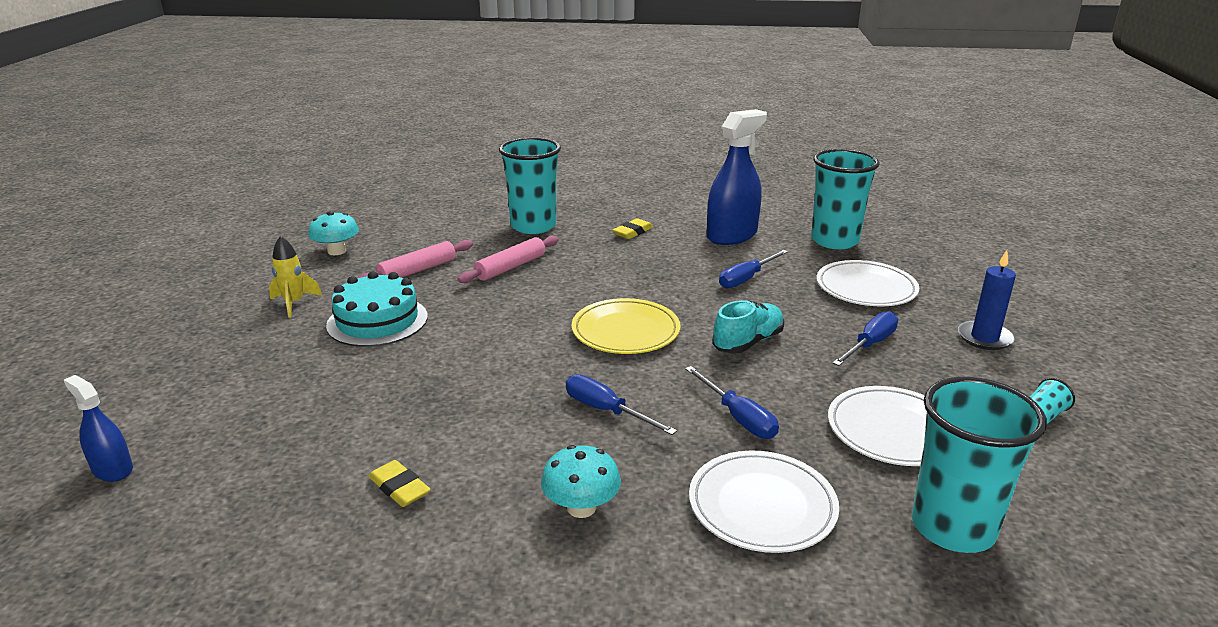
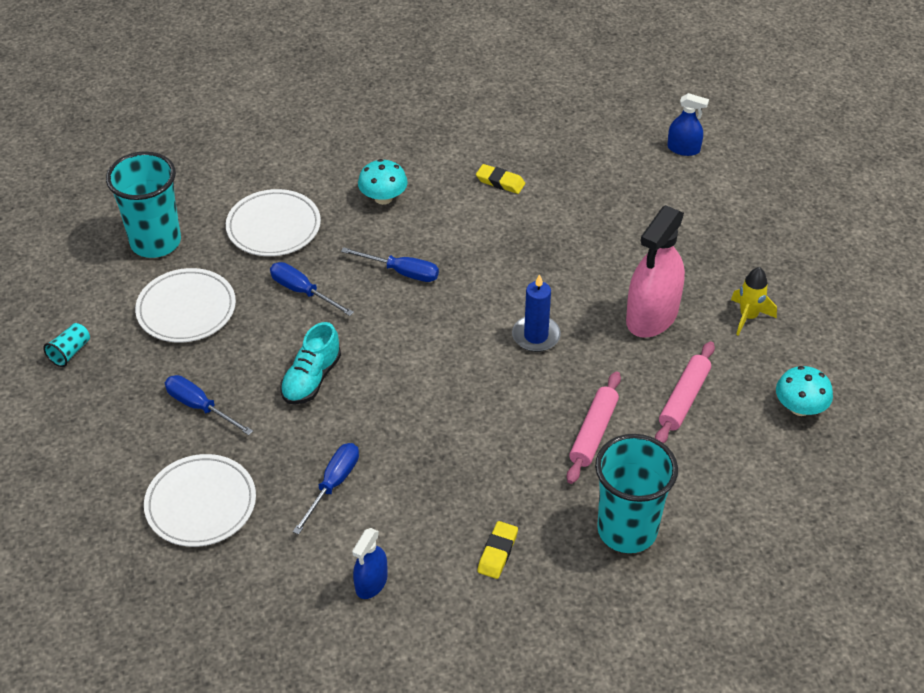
camera: 160 degrees right, 20 degrees up
turquoise cake [326,271,428,347] -> pink spray bottle [626,205,685,338]
yellow plate [571,298,681,354] -> none
blue spray bottle [707,109,767,245] -> blue spray bottle [352,528,388,599], size x0.52
turquoise cup [811,149,880,249] -> none
blue screwdriver [833,311,898,366] -> blue screwdriver turned 105 degrees clockwise [165,375,253,435]
blue candle [958,250,1016,350] -> blue candle moved to [512,274,561,352]

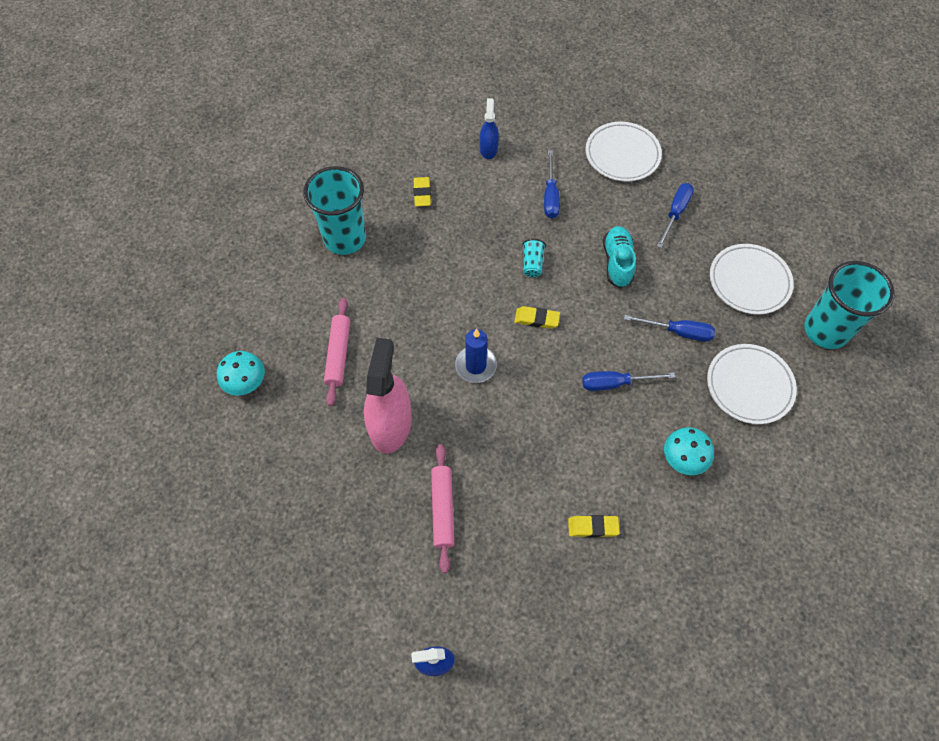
camera: 155 degrees right, 15 degrees up
turquoise cup [43,323,90,367] -> turquoise cup moved to [522,239,546,277]
blue screwdriver [165,375,253,435] -> blue screwdriver turned 75 degrees counterclockwise [657,183,694,248]
pink rolling pin [567,371,621,484] -> pink rolling pin moved to [431,444,454,573]
yellow rocket [731,267,777,336] -> none
none -> yellow eraser [514,306,560,329]

